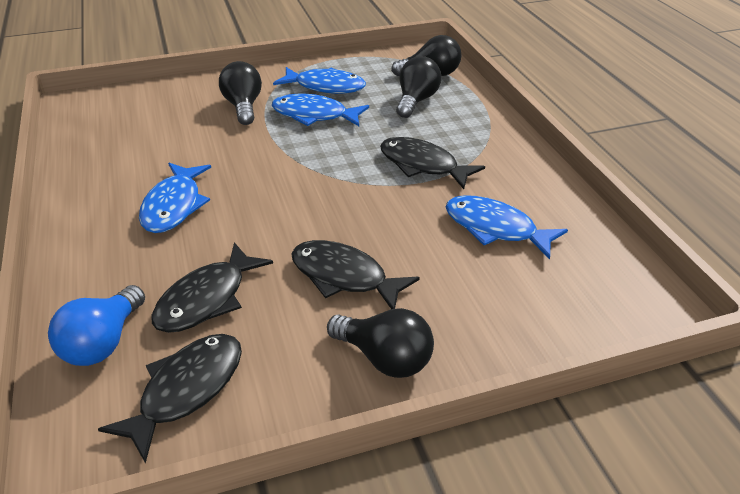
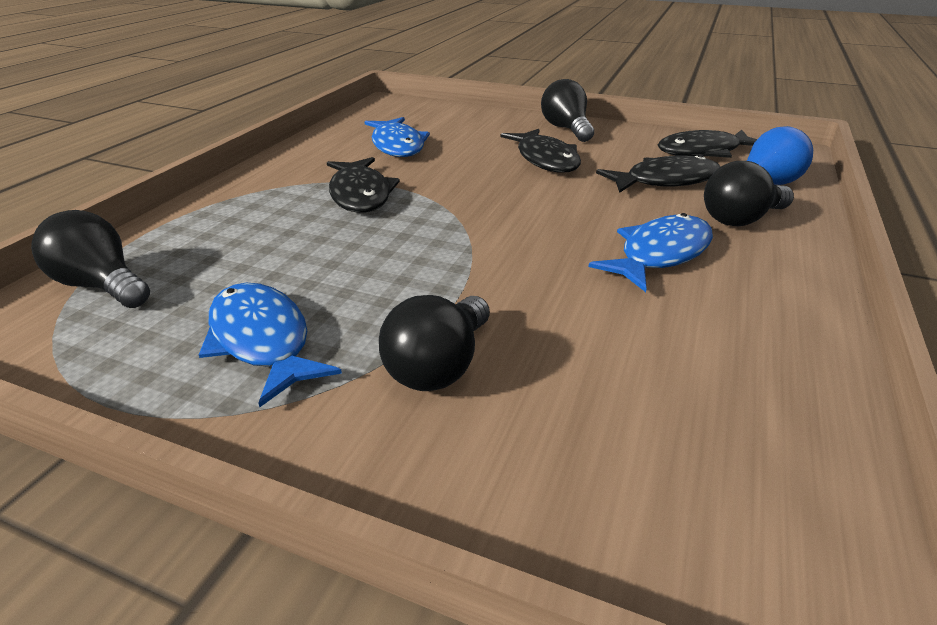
camera: 140 degrees left, 5 degrees down
blue fish [272,94,369,126] -> none
black light bulb [396,56,441,118] -> black light bulb moved to [704,161,794,226]

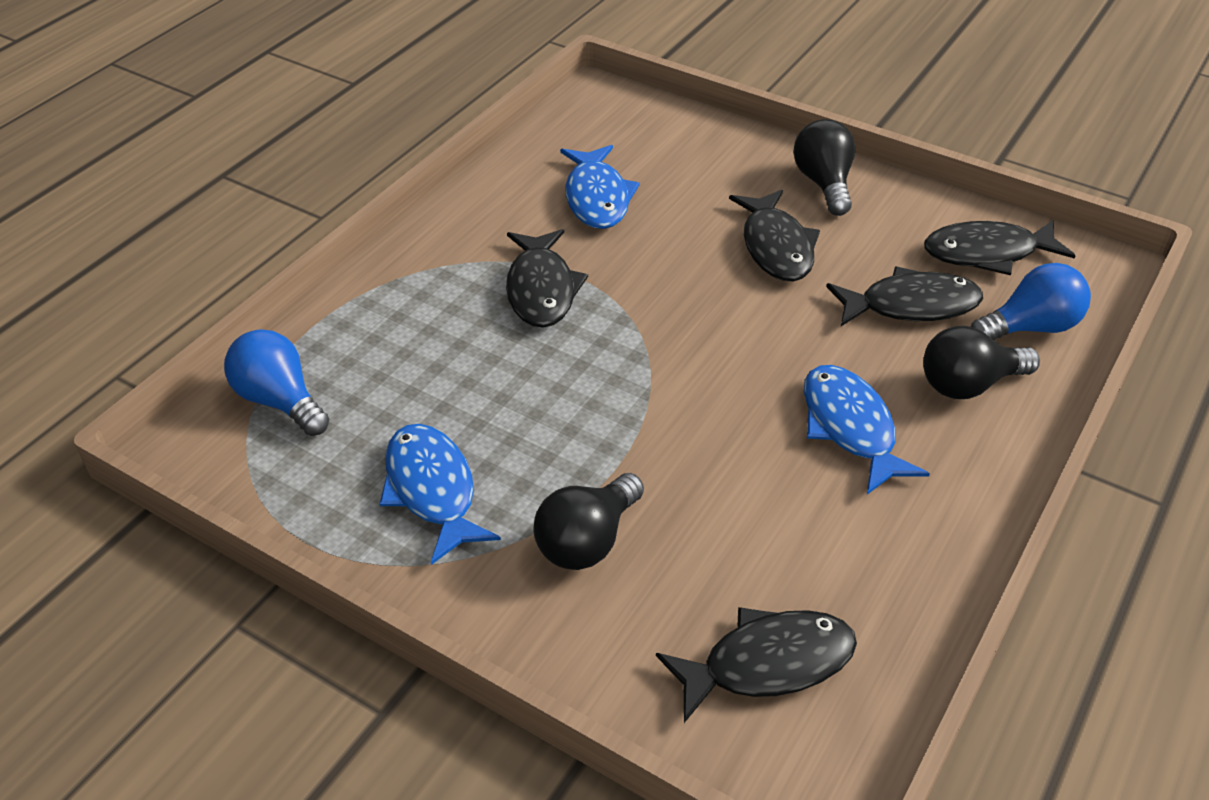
camera: 10 degrees right, 10 degrees up
black light bulb [31,210,150,308] -> blue light bulb [224,329,330,436]
blue fish [589,213,713,292] -> blue fish turned 75 degrees counterclockwise [804,365,930,494]
none -> black fish [656,607,857,723]

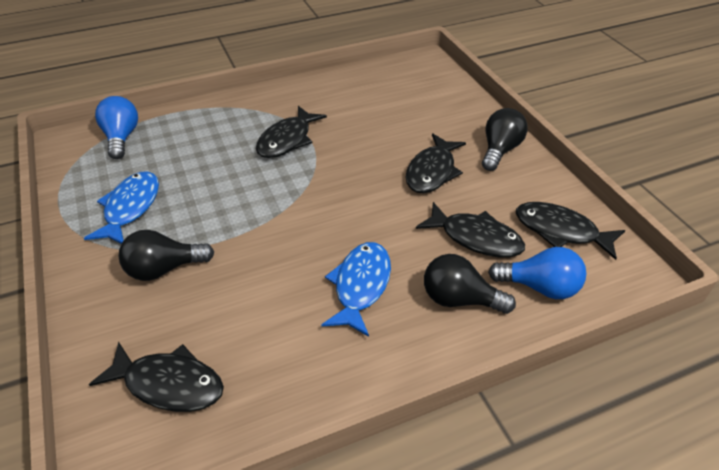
camera: 35 degrees right, 0 degrees up
blue fish [560,145,640,229] -> none

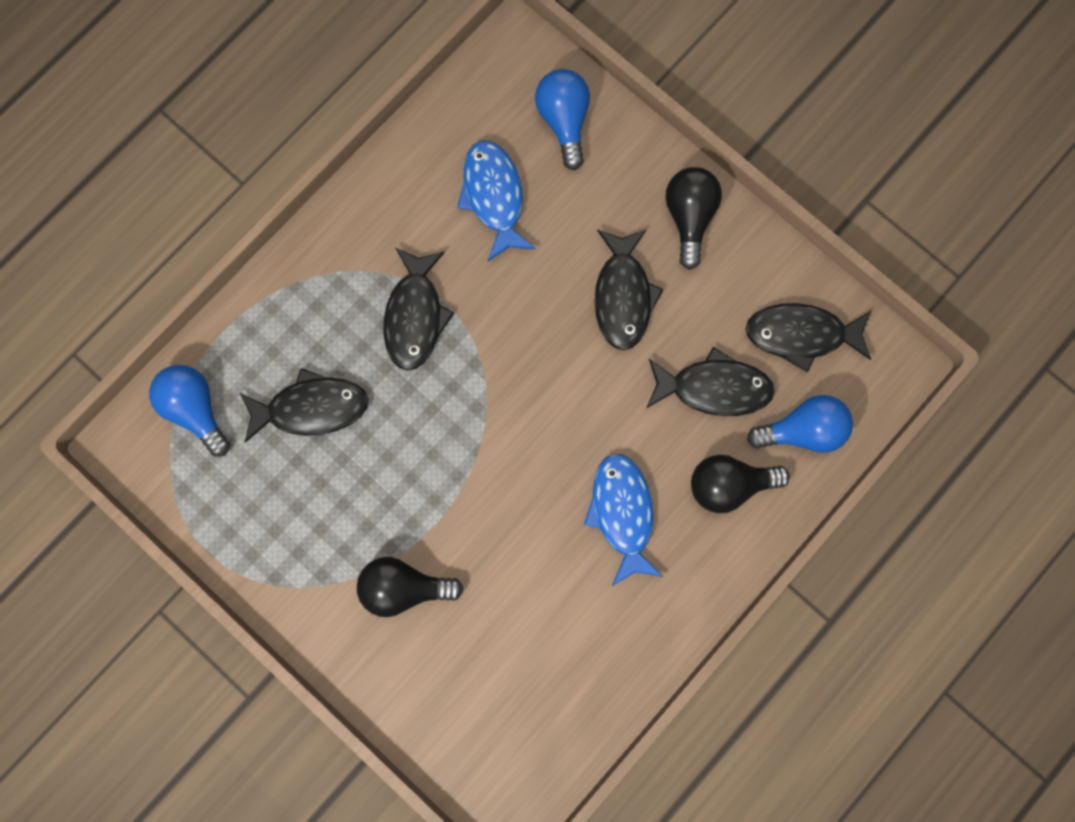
camera: 25 degrees left, 35 degrees up
blue fish [84,171,159,244] -> blue fish moved to [457,141,536,261]
black fish [89,342,224,412] -> black fish moved to [240,368,368,443]
black light bulb [118,230,214,281] -> black light bulb turned 45 degrees clockwise [357,557,464,617]
none -> blue light bulb [535,69,590,170]

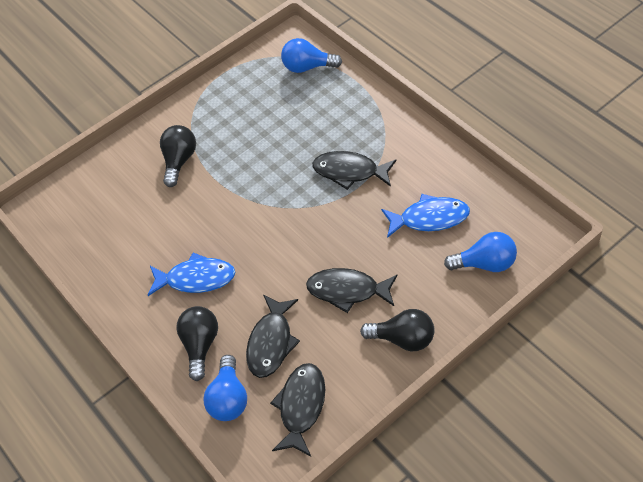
camera: 105 degrees right, 25 degrees down
blue light bulb [149,365,230,457] -> blue light bulb turned 150 degrees counterclockwise [281,38,342,73]
black fish [240,368,368,443] -> none

